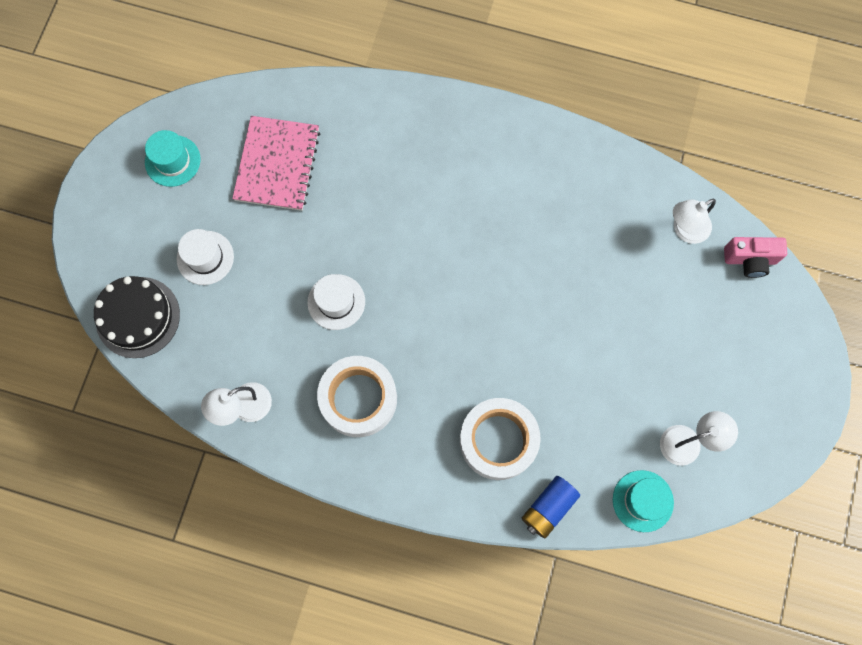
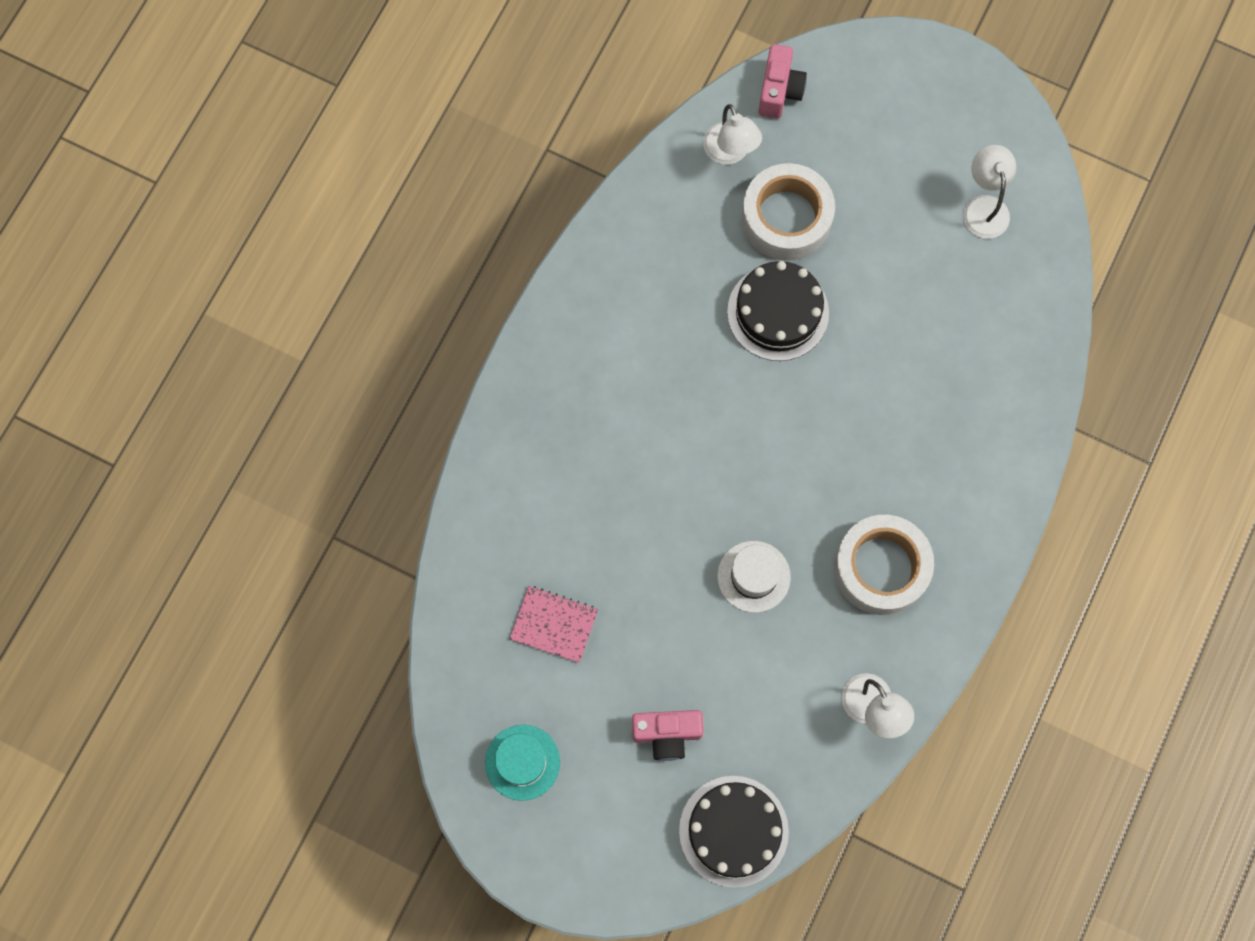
camera: 80 degrees left, 0 degrees up
white hat [177,229,234,285] -> pink camera [632,710,704,761]
pink notebook [232,116,321,211] -> pink notebook [510,586,598,663], size x0.61
white tape [460,398,541,480] -> white tape moved to [742,163,835,261]
blue battery [522,476,580,539] -> none
turquoise hat [613,470,674,532] -> none
none -> black cake [727,261,829,361]

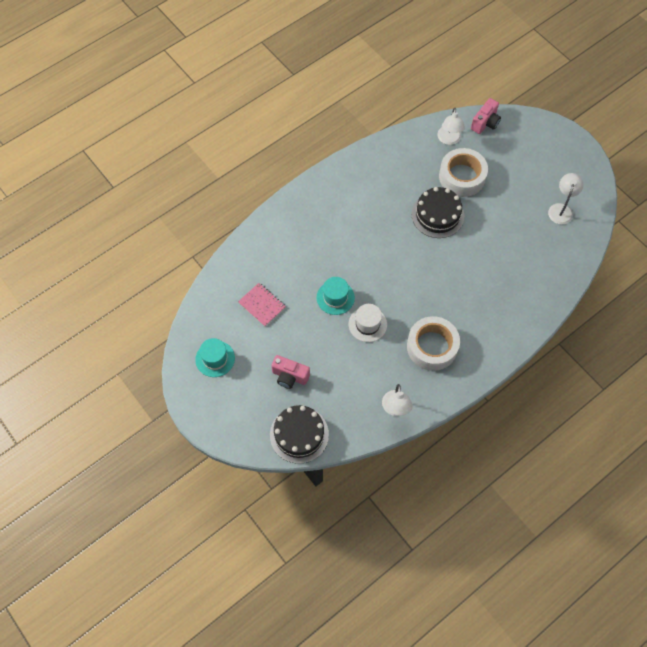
camera: 25 degrees right, 10 degrees down
none -> turquoise hat [317,277,355,315]

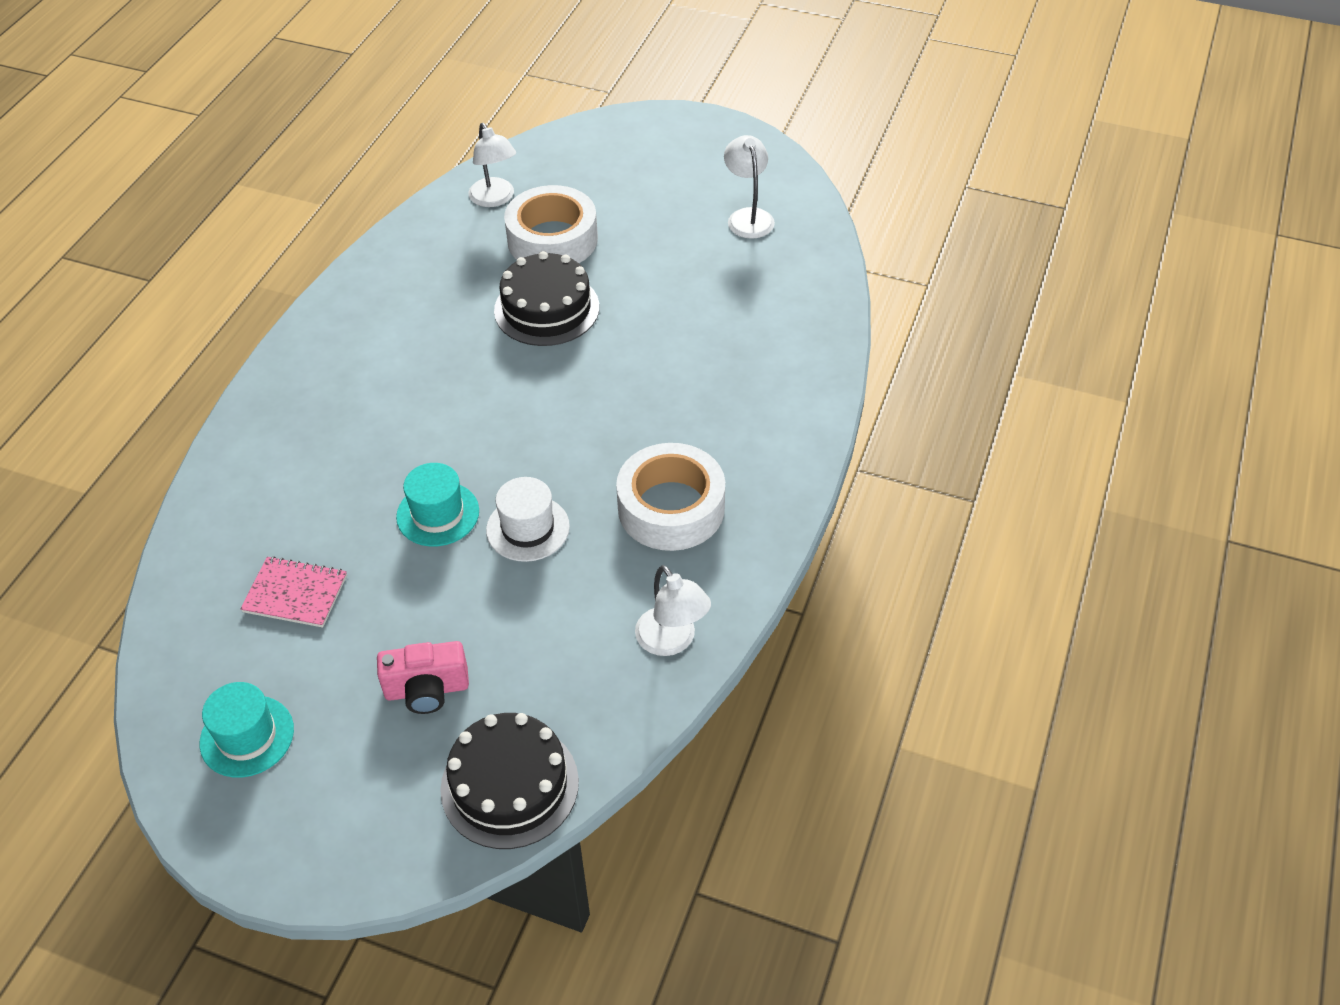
camera: 30 degrees left, 15 degrees down
pink camera [471,98,501,134] -> none

